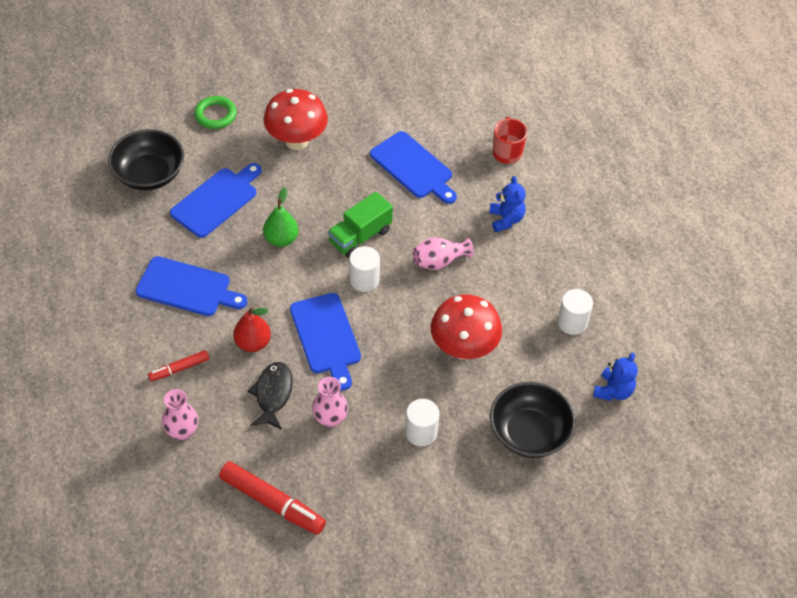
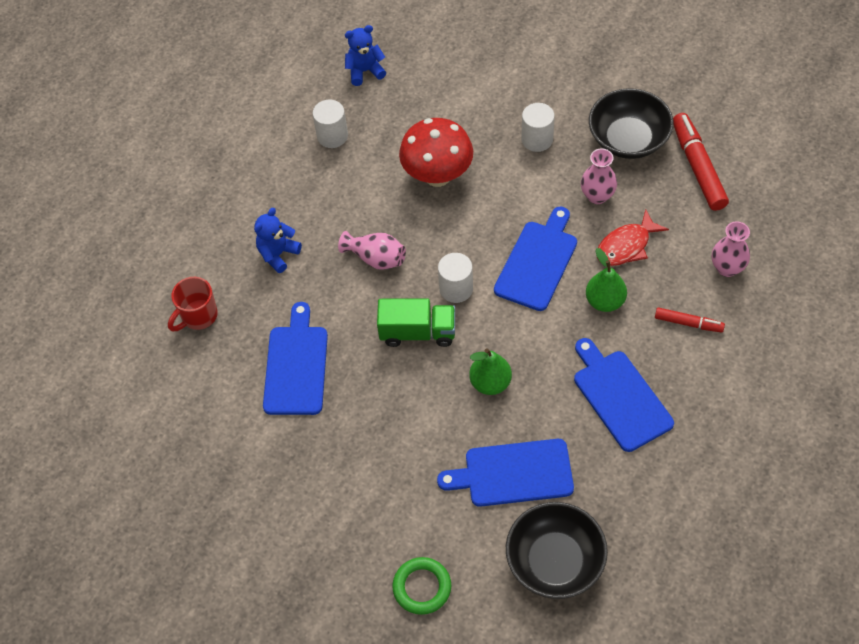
camera: 130 degrees left, 5 degrees up
red pear [233,307,271,352] -> green pear [586,248,627,312]
black fish [248,362,293,430] -> red fish [597,209,669,266]
red mushroom [264,89,328,150] -> none
black bowl [490,382,576,458] -> black bowl moved to [589,88,674,159]

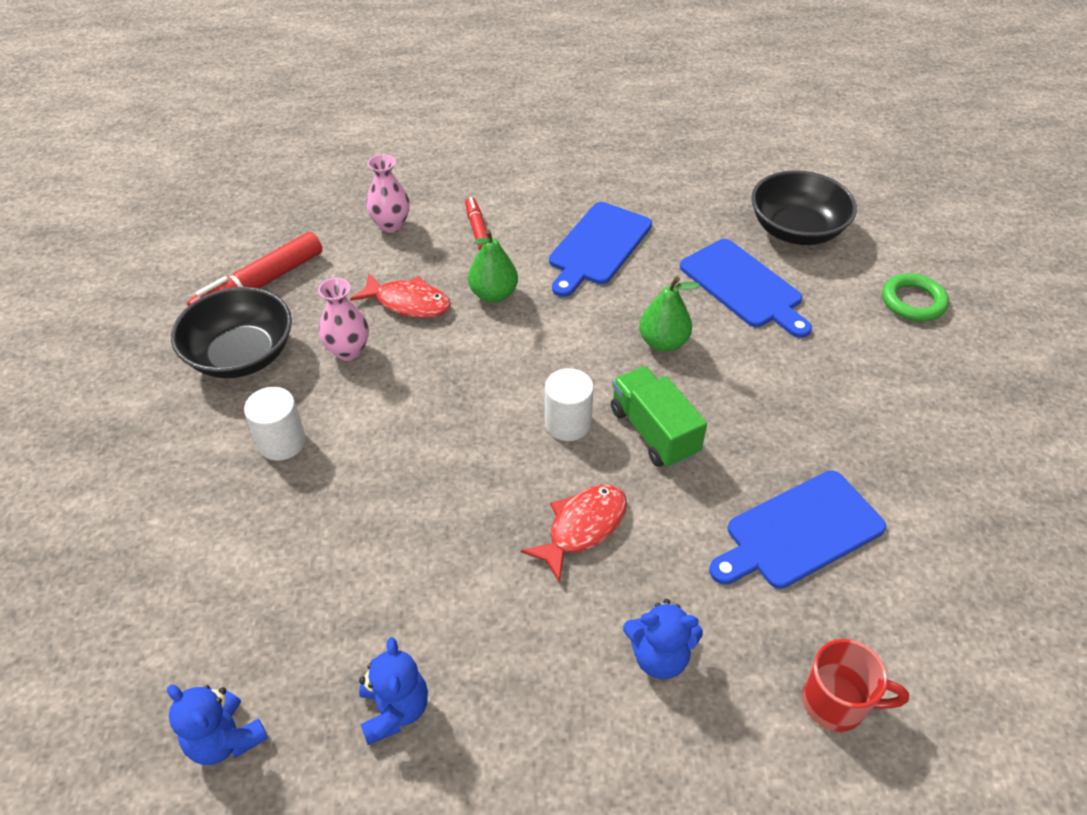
camera: 125 degrees left, 10 degrees down
white cylinder [313,100,348,148] -> blue teddy bear [359,637,428,745]
pink vase [338,231,406,270] -> red fish [521,485,627,582]
red mushroom [399,118,473,187] -> none
blue cutting board [494,206,577,311] -> none

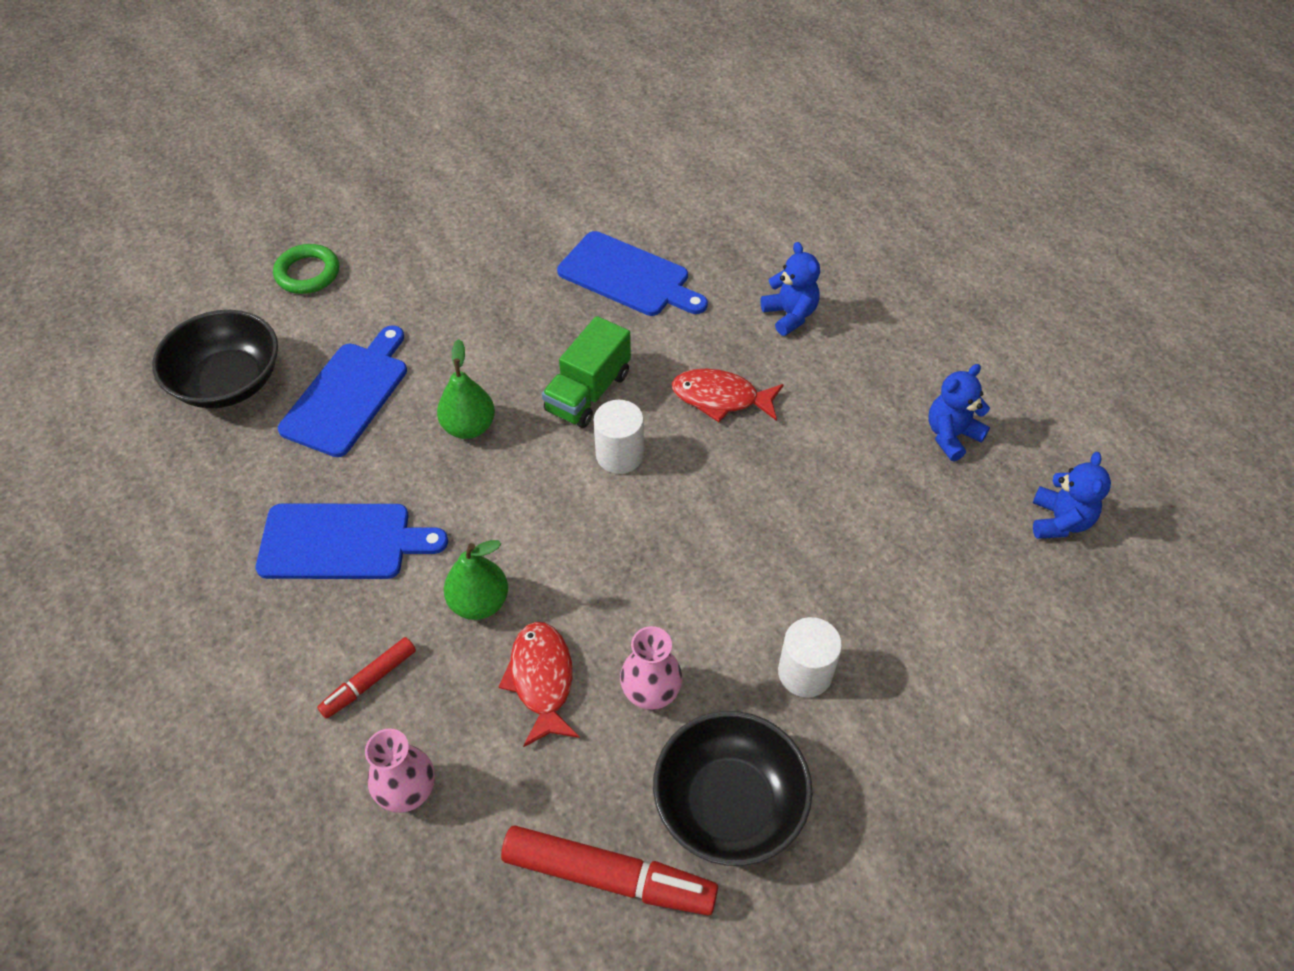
camera: 120 degrees left, 5 degrees up
red mug [802,639,909,732] -> none

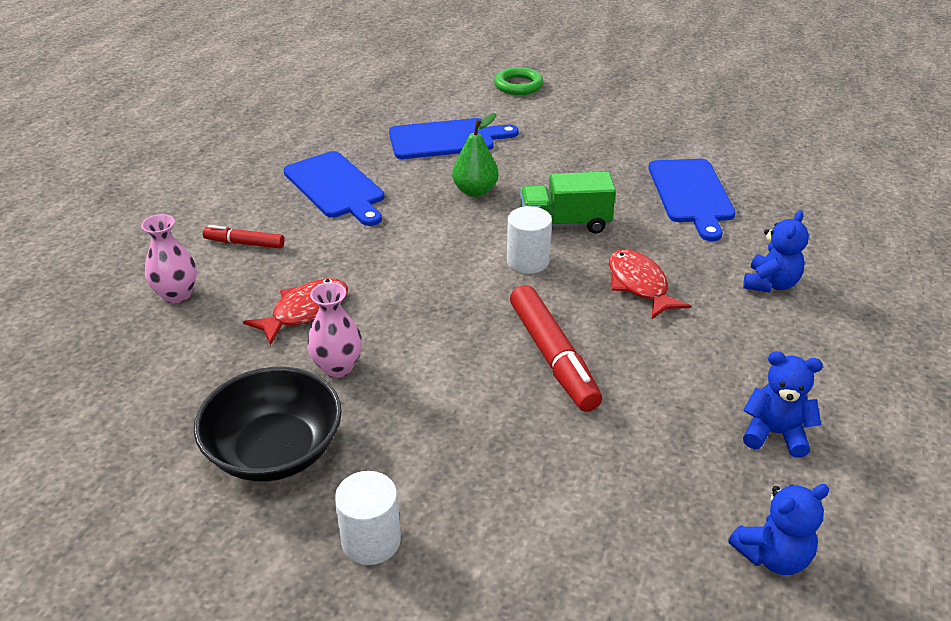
camera: 55 degrees right, 15 degrees down
black bowl [152,310,278,408] -> none
green pear [444,540,508,620] -> none
red marker [501,825,718,915] -> red marker moved to [510,285,602,412]
white cylinder [778,617,842,697] -> white cylinder moved to [335,471,401,565]

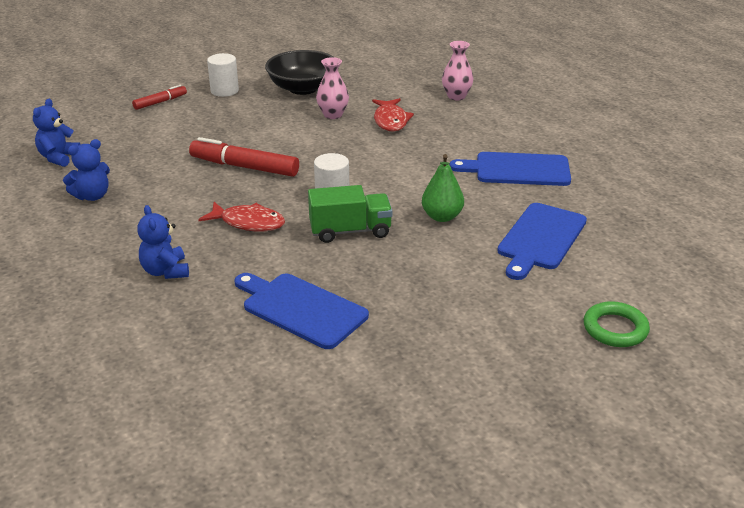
camera: 130 degrees right, 5 degrees down
red marker [203,225,285,249] -> red marker moved to [132,85,187,110]
green truck [520,171,616,233] -> green truck turned 45 degrees clockwise [308,185,392,243]

